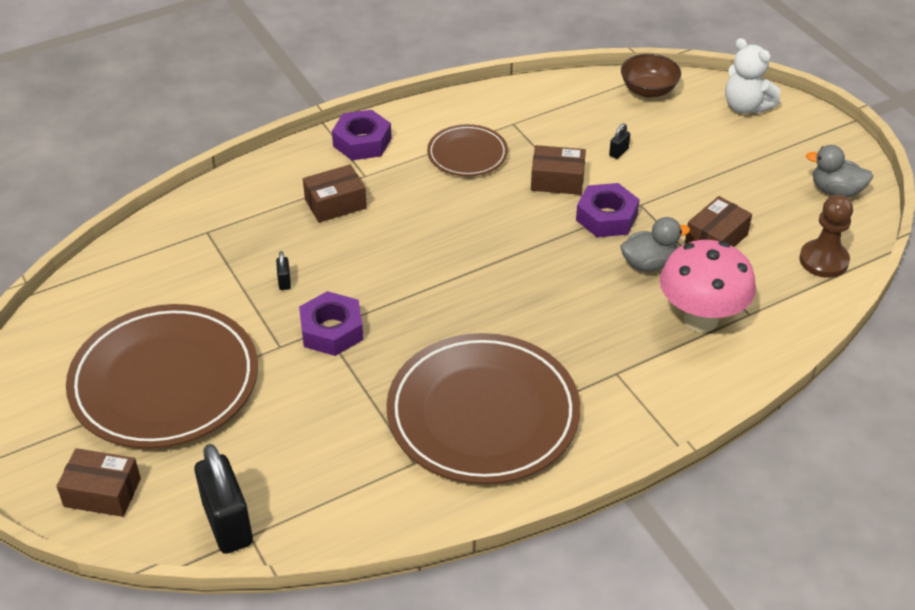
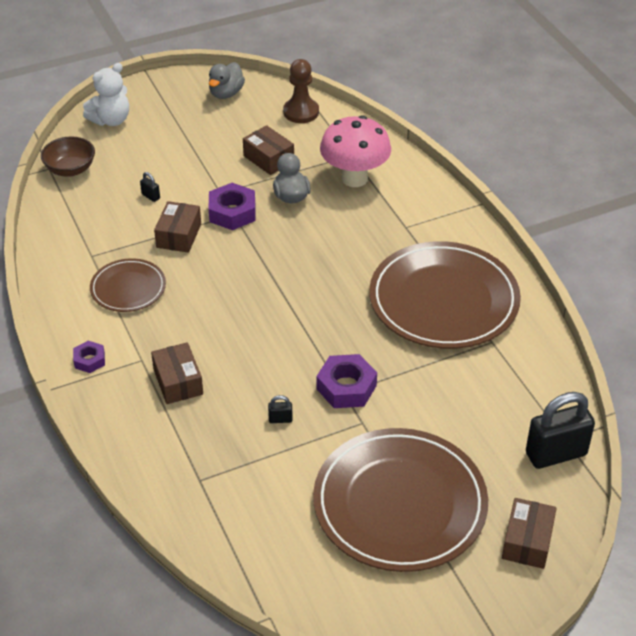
camera: 85 degrees left, 0 degrees up
purple nut [332,110,392,160] -> purple nut [73,341,105,373], size x0.58

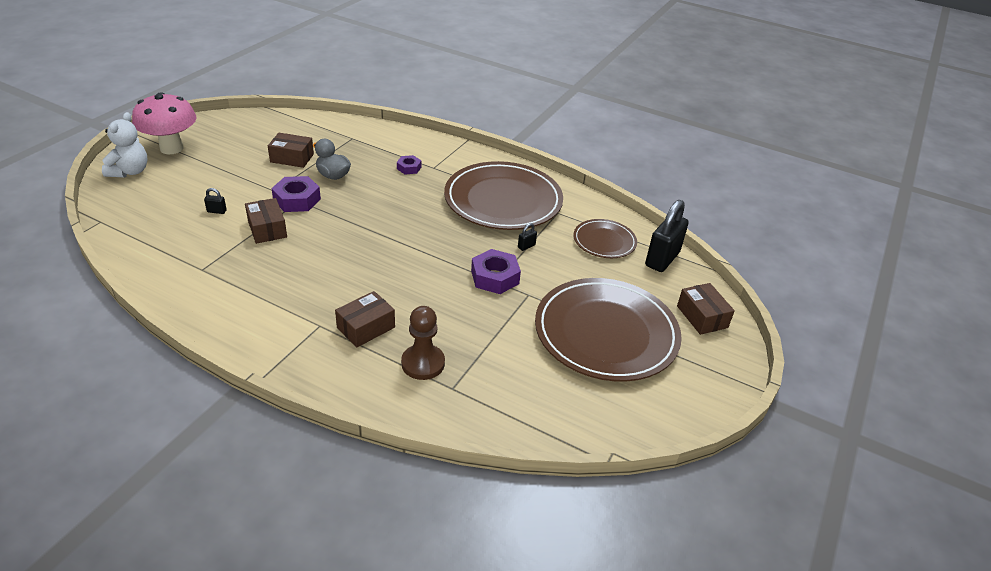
camera: 40 degrees left, 5 degrees down
brown bowl [41,136,95,177] -> none
purple nut [73,341,105,373] -> purple nut moved to [397,155,421,174]
brown plate [90,258,166,312] -> brown plate moved to [573,219,637,258]
brown box [151,342,203,404] -> brown box turned 75 degrees counterclockwise [335,291,395,347]
grey duck [209,62,245,99] -> none
black padlock [268,395,293,423] -> black padlock moved to [518,223,537,251]
brown pawn [283,59,319,123] -> brown pawn moved to [401,306,445,380]
pink mushroom [320,115,391,187] -> pink mushroom moved to [132,92,197,154]

